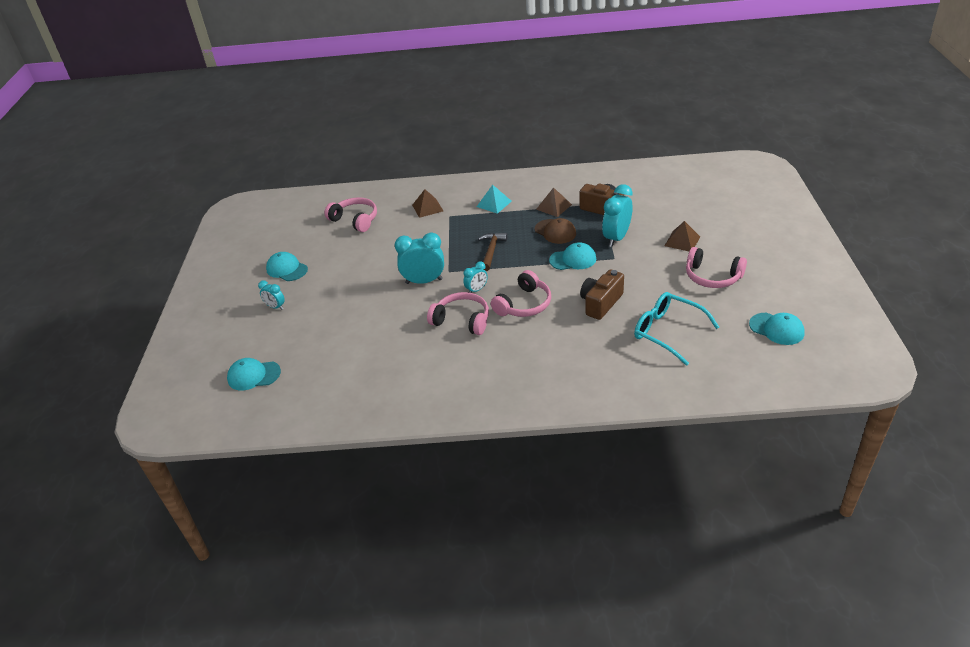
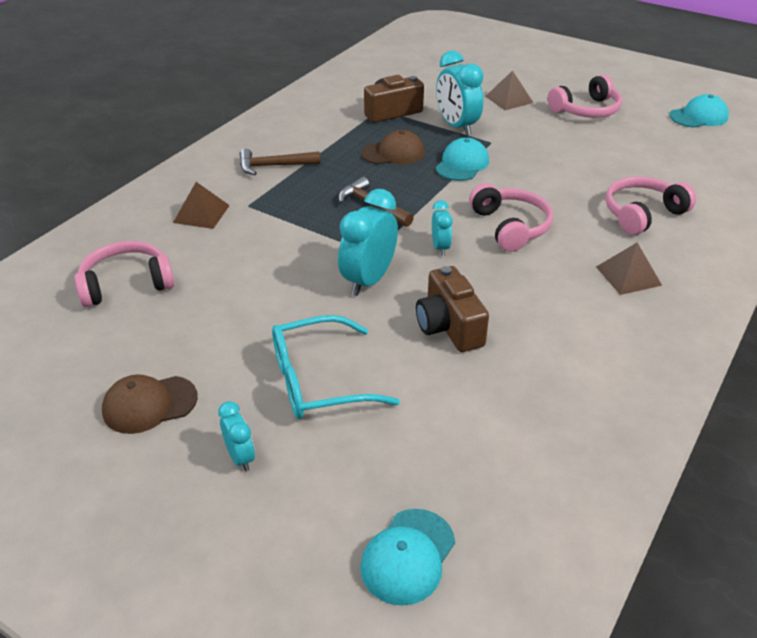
camera: 60 degrees left, 0 degrees up
turquoise clock [258,280,285,310] -> turquoise clock turned 90 degrees counterclockwise [218,401,255,472]
turquoise cap [266,252,308,281] -> brown cap [102,375,198,434]
pink headphones [427,292,489,335] -> pink headphones moved to [606,176,696,235]
turquoise pyramid [477,185,512,214] -> brown hammer [240,148,320,175]
brown pyramid [536,187,572,217] -> brown pyramid moved to [596,243,662,295]
brown camera [580,269,624,320] -> brown camera moved to [416,266,489,352]
turquoise glasses [634,292,719,366] -> turquoise glasses moved to [272,315,400,419]

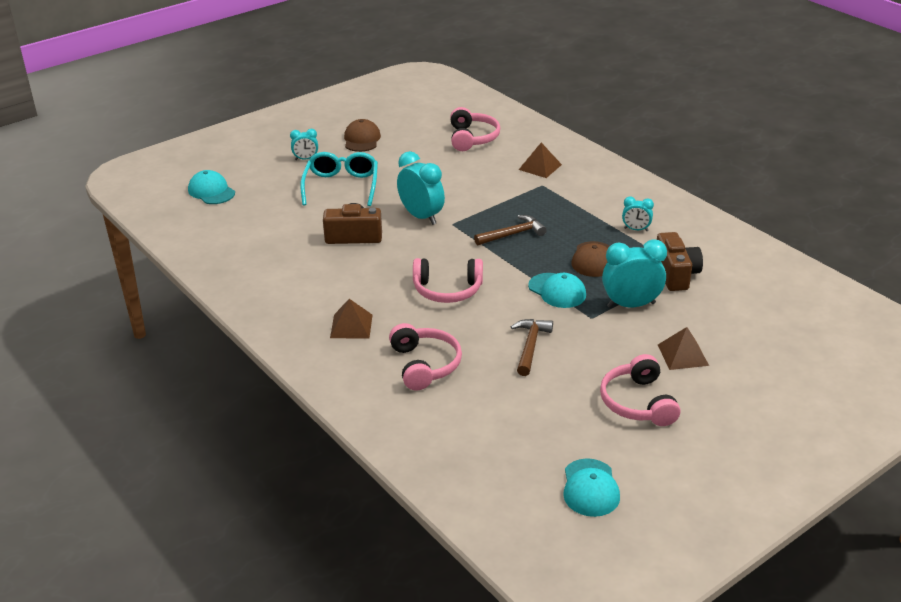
camera: 110 degrees right, 5 degrees down
brown hammer [240,148,320,175] -> brown hammer moved to [511,319,553,376]
turquoise clock [432,200,453,256] -> turquoise clock moved to [622,197,654,231]

